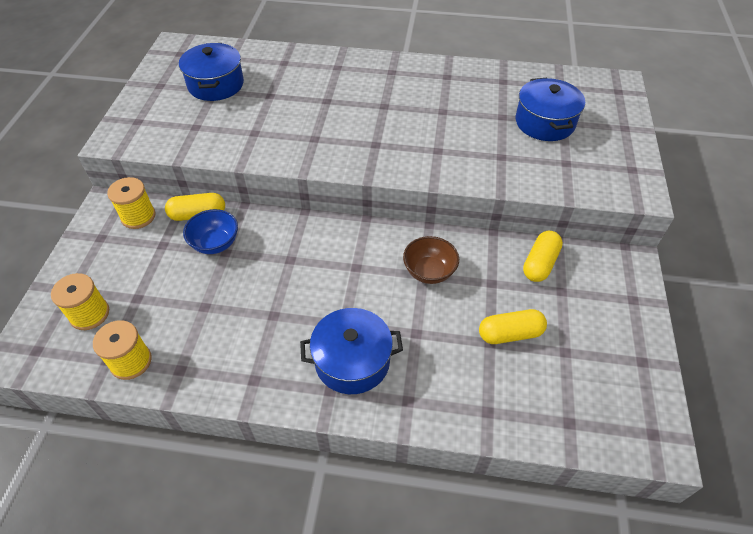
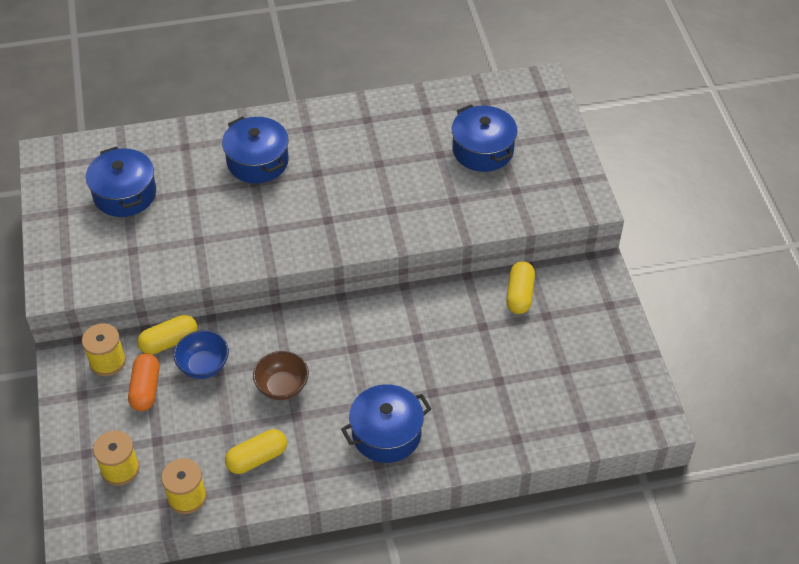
camera: 20 degrees left, 0 degrees up
brown bowl [403,236,459,284] -> brown bowl moved to [253,351,309,400]
yellow capsule [479,309,547,344] -> yellow capsule moved to [225,429,287,474]
none -> orange capsule [128,353,159,411]
none -> blue pot [222,116,289,184]

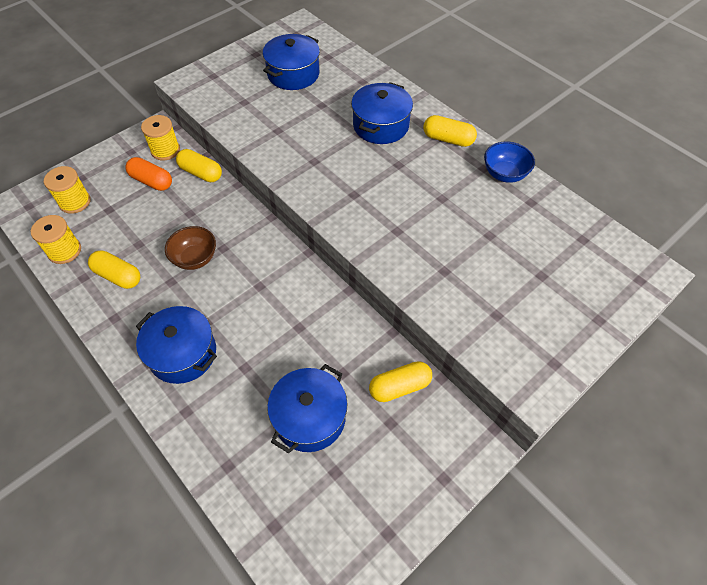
camera: 60 degrees right, 5 degrees up
orange capsule [128,353,159,411] -> orange capsule turned 60 degrees clockwise [126,157,172,191]
blue bowl [174,330,229,379] -> blue bowl moved to [484,142,535,183]
blue pot [452,104,518,172] -> blue pot moved to [267,364,348,454]
none -> yellow capsule [423,115,477,147]

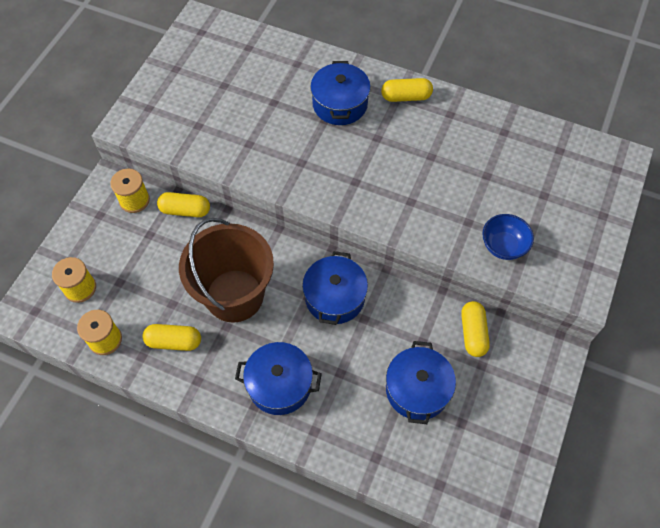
camera: 25 degrees left, 5 degrees up
orange capsule [126,157,172,191] -> none
brown bowl [165,226,216,270] -> brown bucket [179,218,274,323]
blue pot [263,34,320,90] -> blue pot moved to [302,251,368,325]
yellow capsule [369,361,432,402] -> yellow capsule turned 45 degrees counterclockwise [461,301,490,357]
blue bowl [484,142,535,183] -> blue bowl moved to [482,214,534,260]

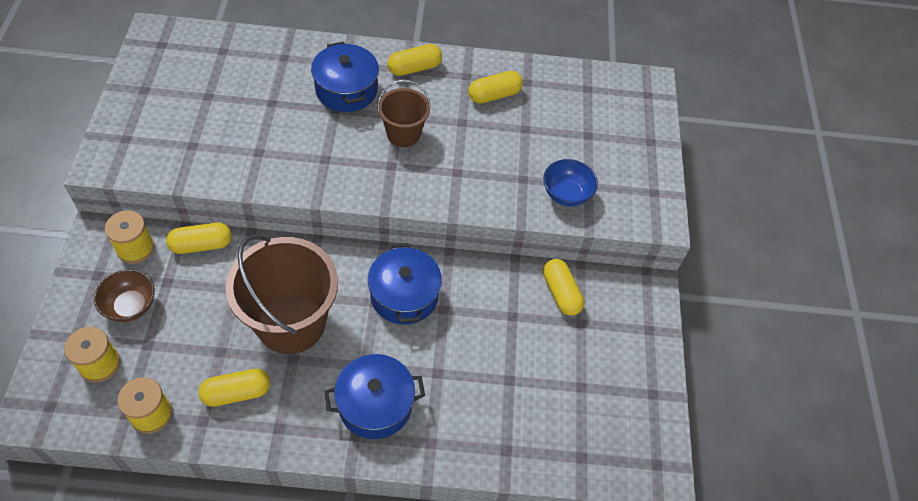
camera: 25 degrees left, 5 degrees down
blue pot [386,341,456,424] -> none
none -> brown bowl [94,269,155,322]
none -> brown bucket [377,80,431,147]
none -> yellow capsule [468,71,523,103]

